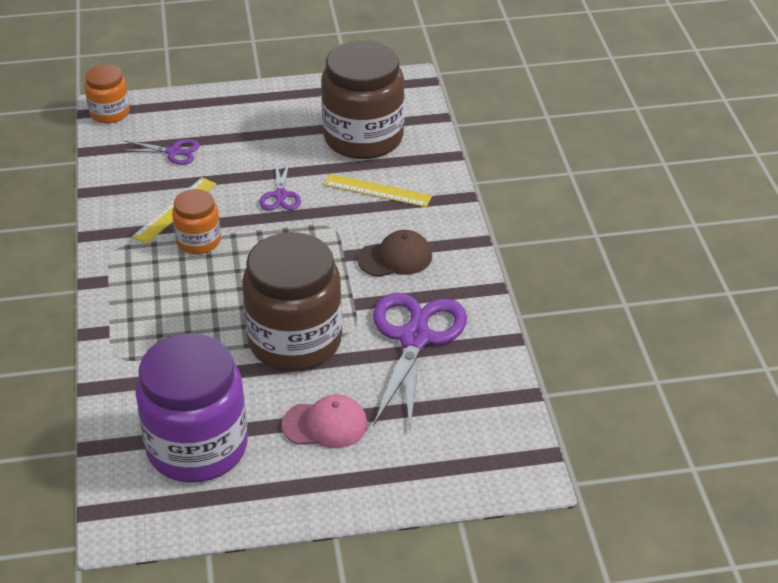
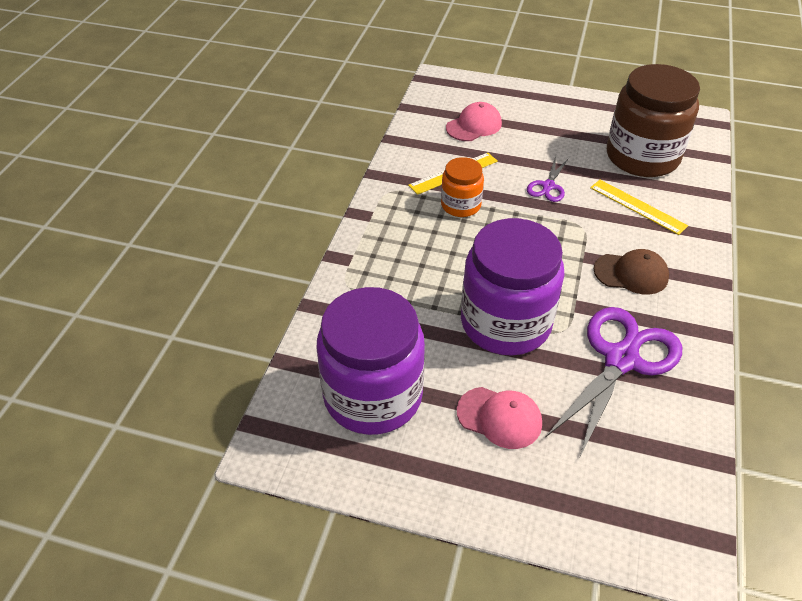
camera: 25 degrees right, 5 degrees up
orange jar [85,65,130,123] -> none
purple scissors [120,139,199,165] -> pink cap [446,102,502,141]
brown jar [242,232,342,371] -> purple jar [461,218,565,355]

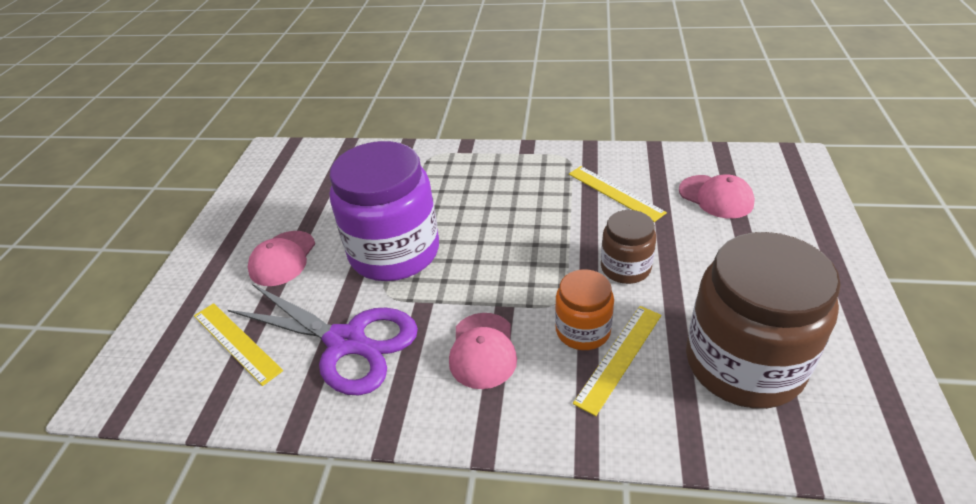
camera: 85 degrees right, 5 degrees down
purple jar [317,287,425,435] -> none
orange jar [441,157,484,217] -> orange jar moved to [555,269,614,350]
purple scissors [527,156,569,202] -> brown jar [601,210,656,284]
brown cap [594,249,669,295] -> pink cap [449,313,517,389]
none -> yellow ruler [194,303,283,386]

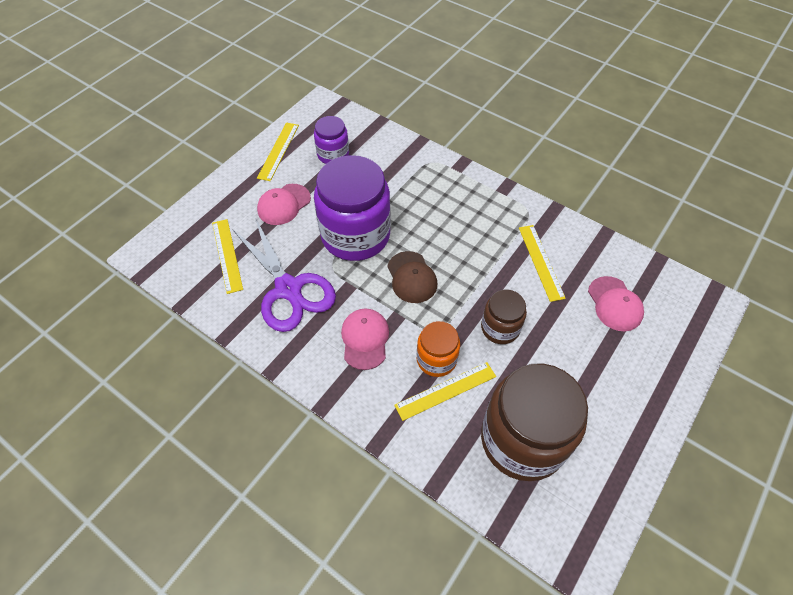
camera: 25 degrees right, 15 degrees up
pink cap [449,313,517,389] -> pink cap turned 150 degrees clockwise [341,309,389,370]
none -> yellow ruler [257,122,299,181]
none -> purple jar [314,116,349,164]
none -> brown cap [387,251,437,303]

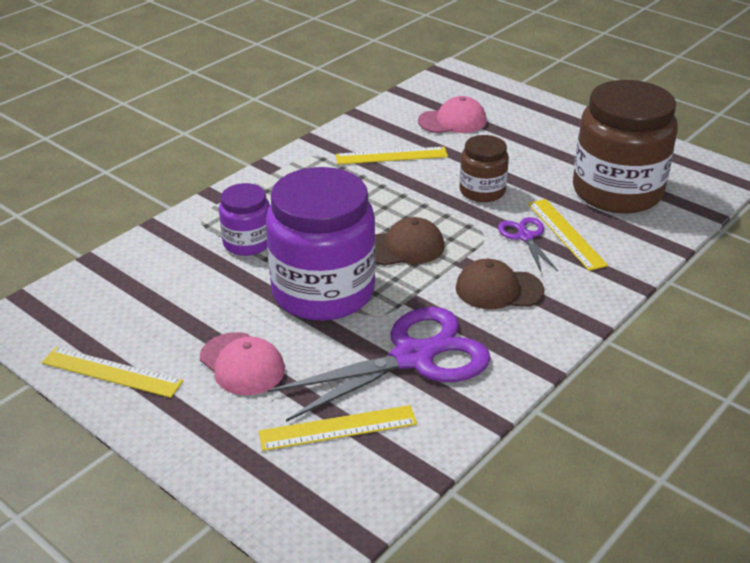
camera: 85 degrees left, 20 degrees down
purple jar [314,116,349,164] -> purple jar moved to [219,183,270,256]
pink cap [341,309,389,370] -> brown cap [456,259,544,309]
orange jar [417,321,460,377] -> purple scissors [498,217,558,272]

